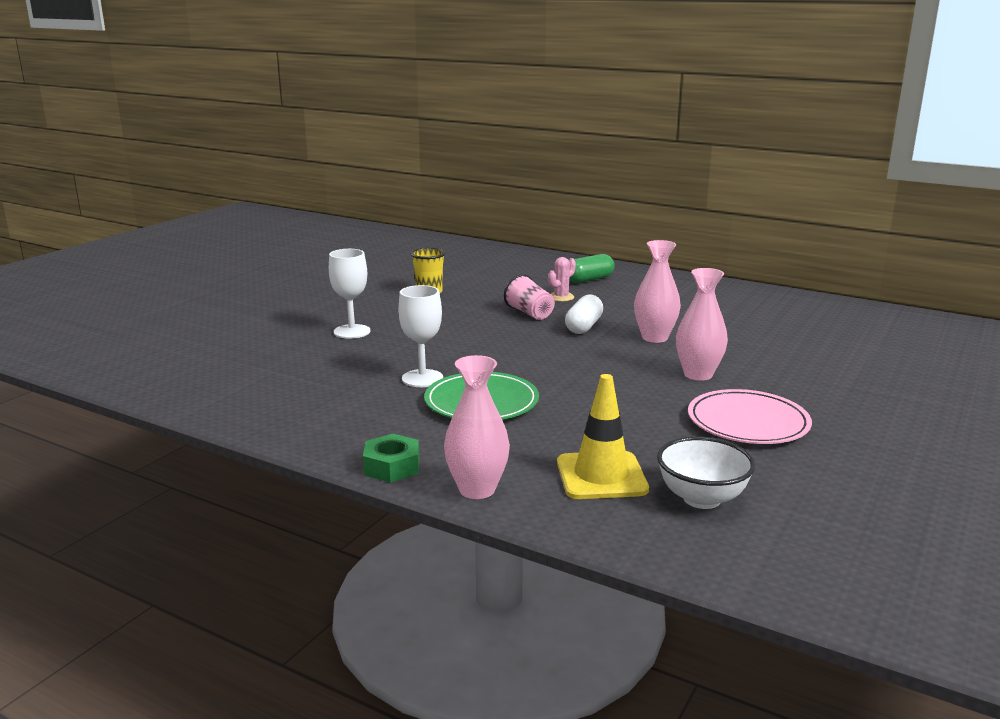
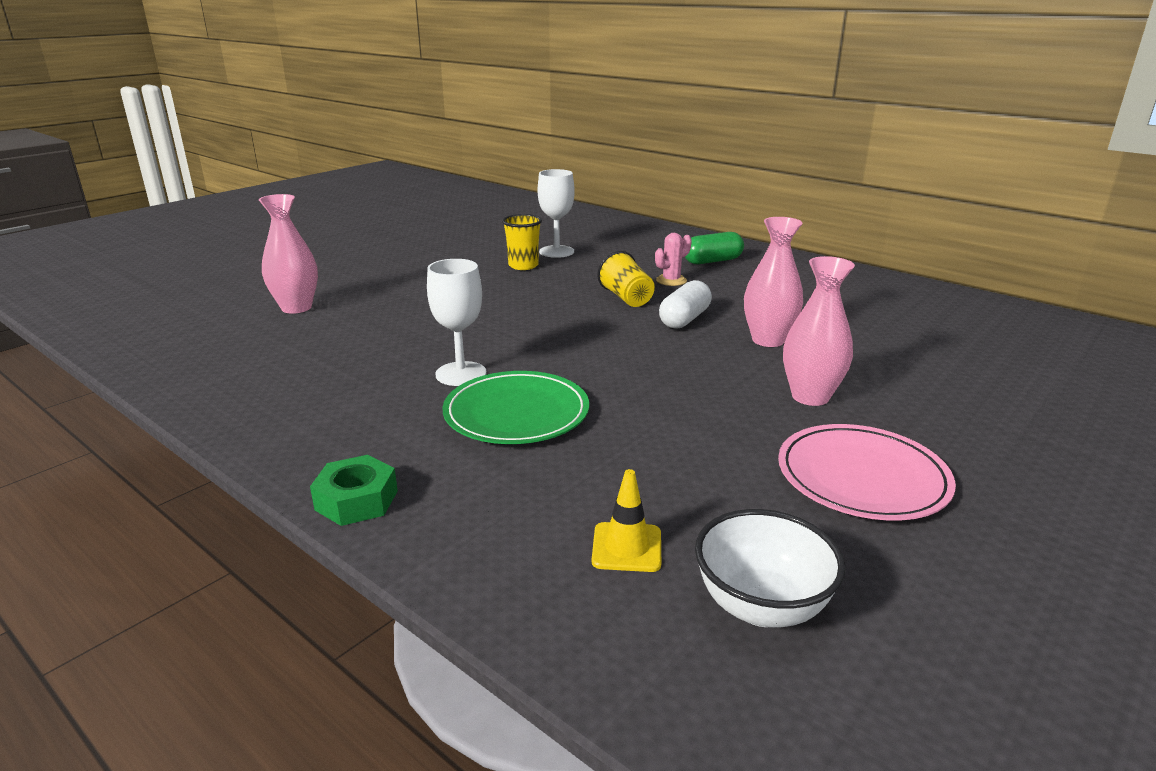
camera: 10 degrees right, 5 degrees up
white goblet [329,249,370,339] -> white goblet moved to [538,169,575,258]
pink vase [444,355,510,499] -> pink vase moved to [259,194,318,314]
pink cup [504,274,555,320] -> yellow cup [597,251,655,307]
yellow traffic cone [557,374,649,499] -> yellow traffic cone [592,469,661,572], size x0.59

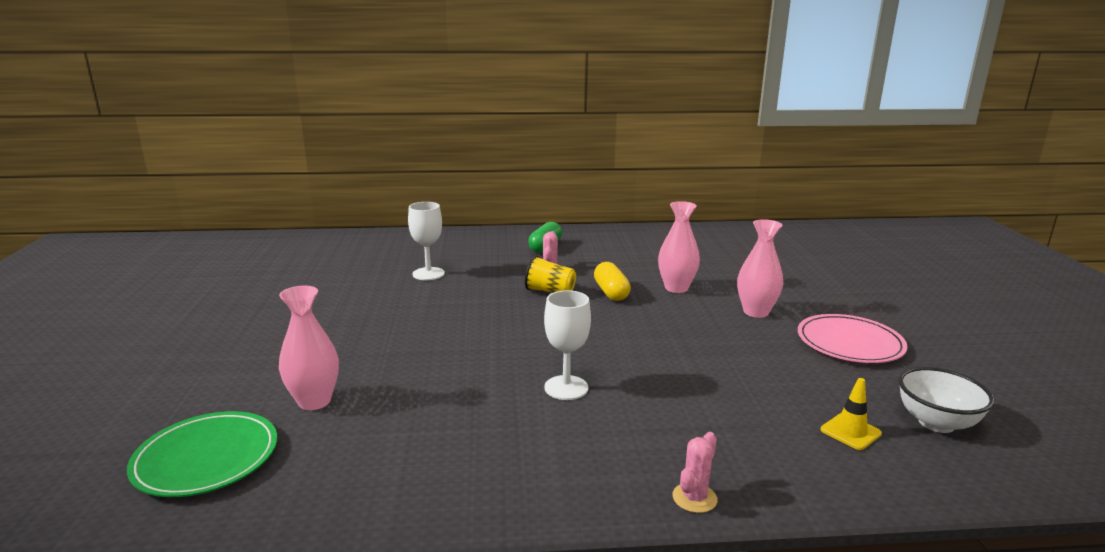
camera: 45 degrees left, 5 degrees down
green nut [310,455,398,526] -> pink cactus [672,432,717,513]
green plate [442,371,589,444] -> green plate moved to [127,411,277,497]
yellow cup [502,214,542,270] -> none
white capsule [659,280,712,329] -> yellow capsule [594,262,631,301]

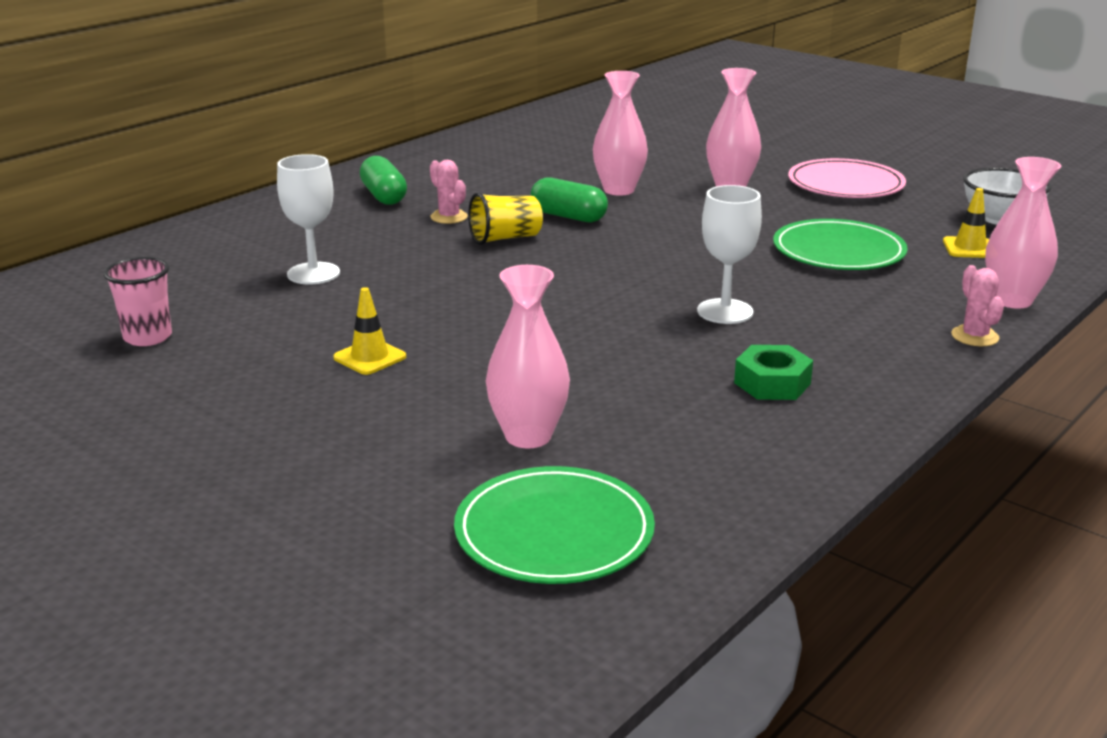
camera: 45 degrees left, 5 degrees up
yellow capsule [594,262,631,301] -> green capsule [530,177,608,222]
none -> pink cup [104,257,172,346]
none -> yellow traffic cone [333,287,406,375]
none -> green nut [734,345,813,400]
none -> green plate [773,219,908,270]
none -> pink vase [985,157,1061,309]

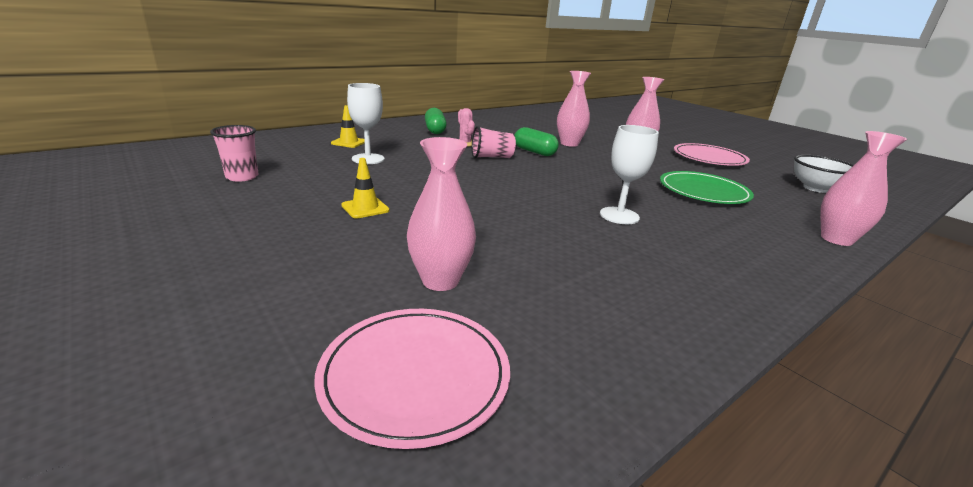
camera: 10 degrees right, 0 degrees up
green plate [454,466,655,584] -> pink plate [314,309,510,449]
yellow cup [468,192,543,245] -> pink cup [472,126,516,158]
green nut [734,345,813,400] -> none
yellow traffic cone [943,188,989,258] -> yellow traffic cone moved to [331,105,365,148]
pink cactus [951,265,1004,346] -> none

